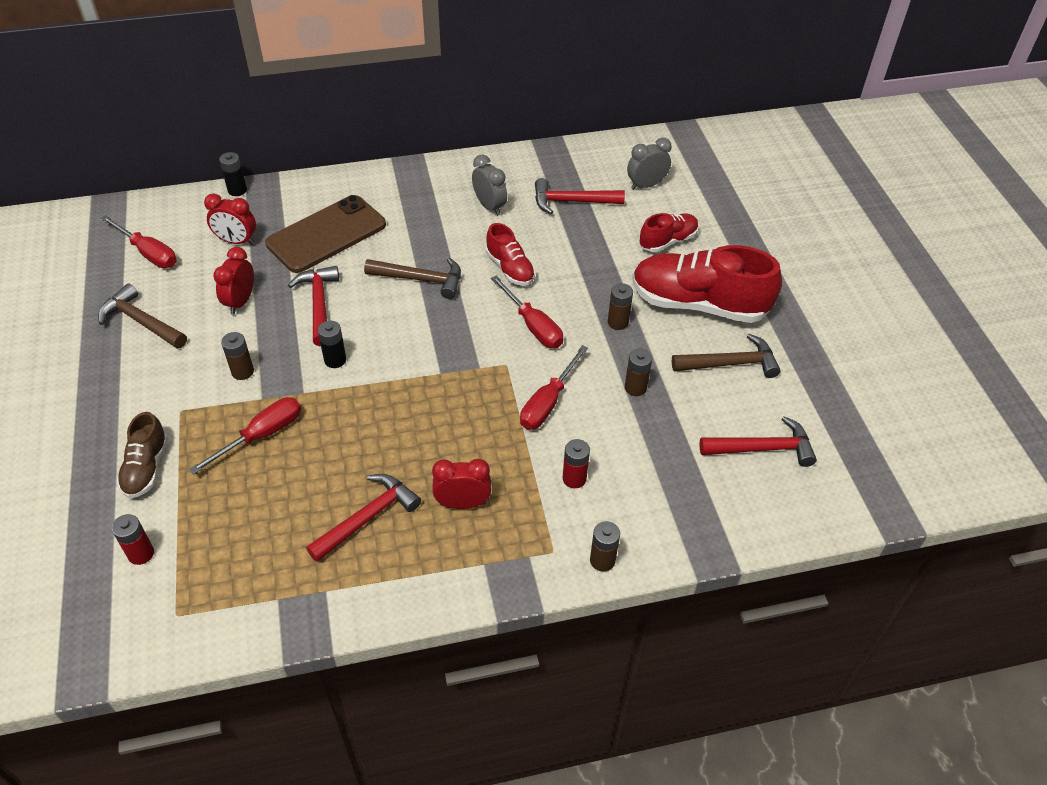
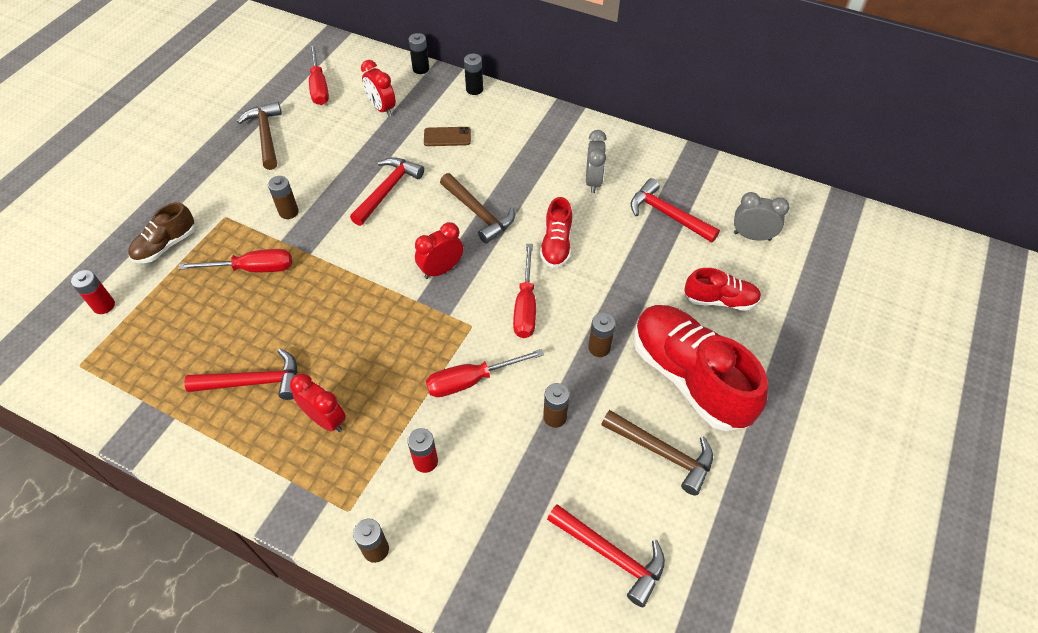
camera: 40 degrees right, 5 degrees up
red clock [213,247,254,314] -> red clock moved to [415,222,463,279]
brown phone [265,195,386,273] -> brown phone [424,127,471,146], size x0.45
black battery [318,321,346,368] -> black battery moved to [464,54,483,95]

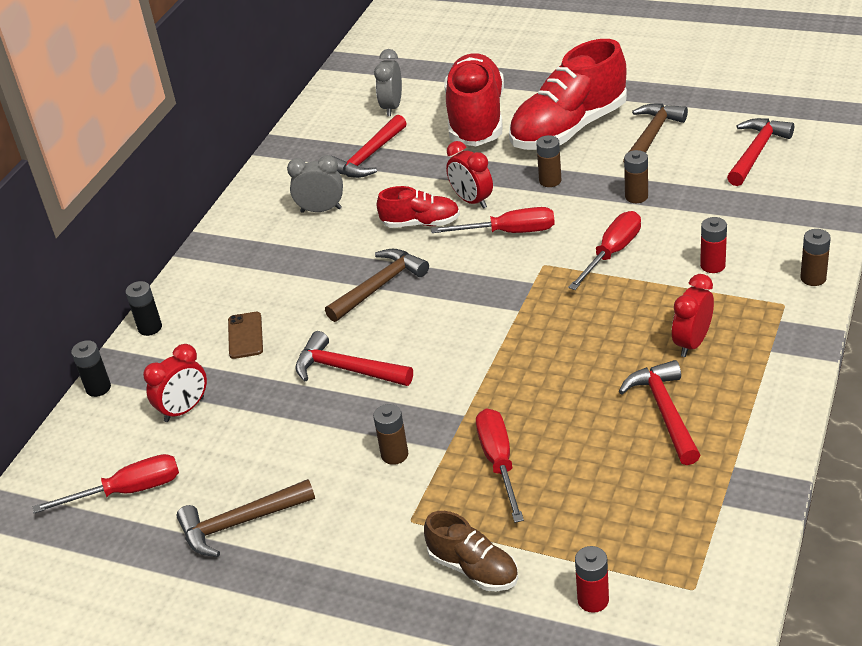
camera: 90 degrees left, 15 degrees down
red clock [415,222,463,279] -> red clock moved to [446,141,493,209]
red screwdriver [426,349,544,397] -> red screwdriver turned 120 degrees counterclockwise [568,211,641,290]
red shoe [684,268,761,311] -> red shoe [444,53,504,146], size x1.93

